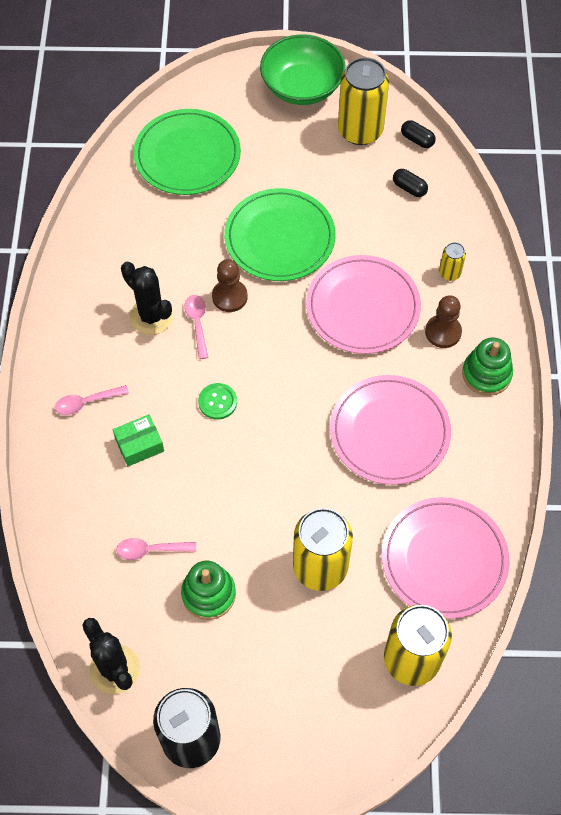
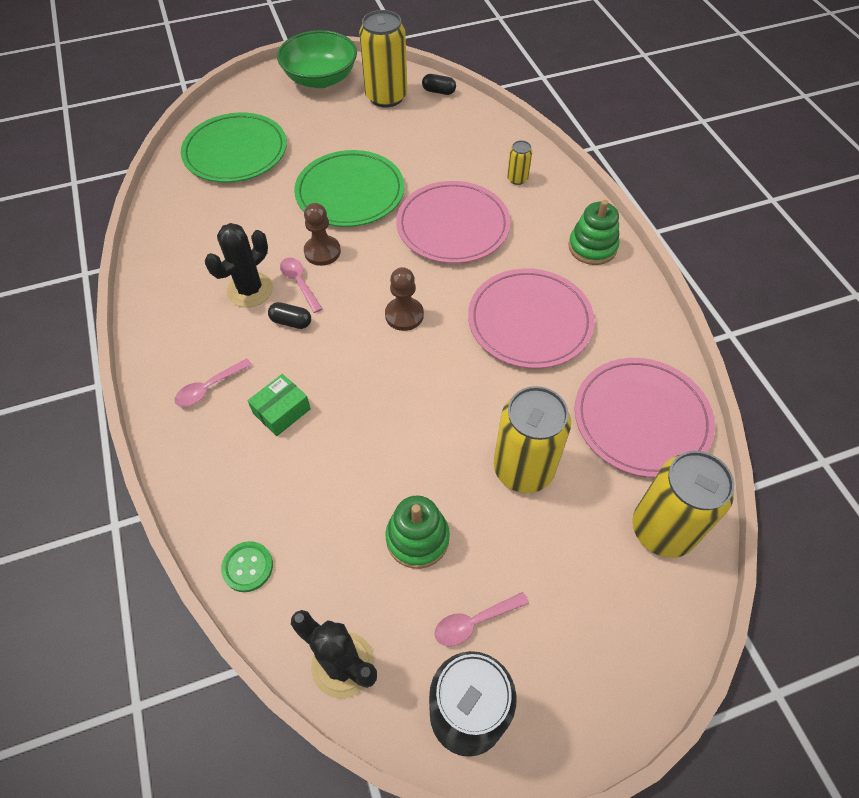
camera: 20 degrees left, 5 degrees down
pink spoon [116,538,196,560] -> pink spoon moved to [434,592,529,646]
black cactus [121,262,173,335] -> black cactus turned 75 degrees counterclockwise [205,223,273,307]
green button [198,383,237,420] -> green button moved to [221,541,273,592]
black capsule [393,169,428,197] -> black capsule moved to [268,302,311,329]
brown pawn [425,295,462,348] -> brown pawn moved to [385,267,424,331]

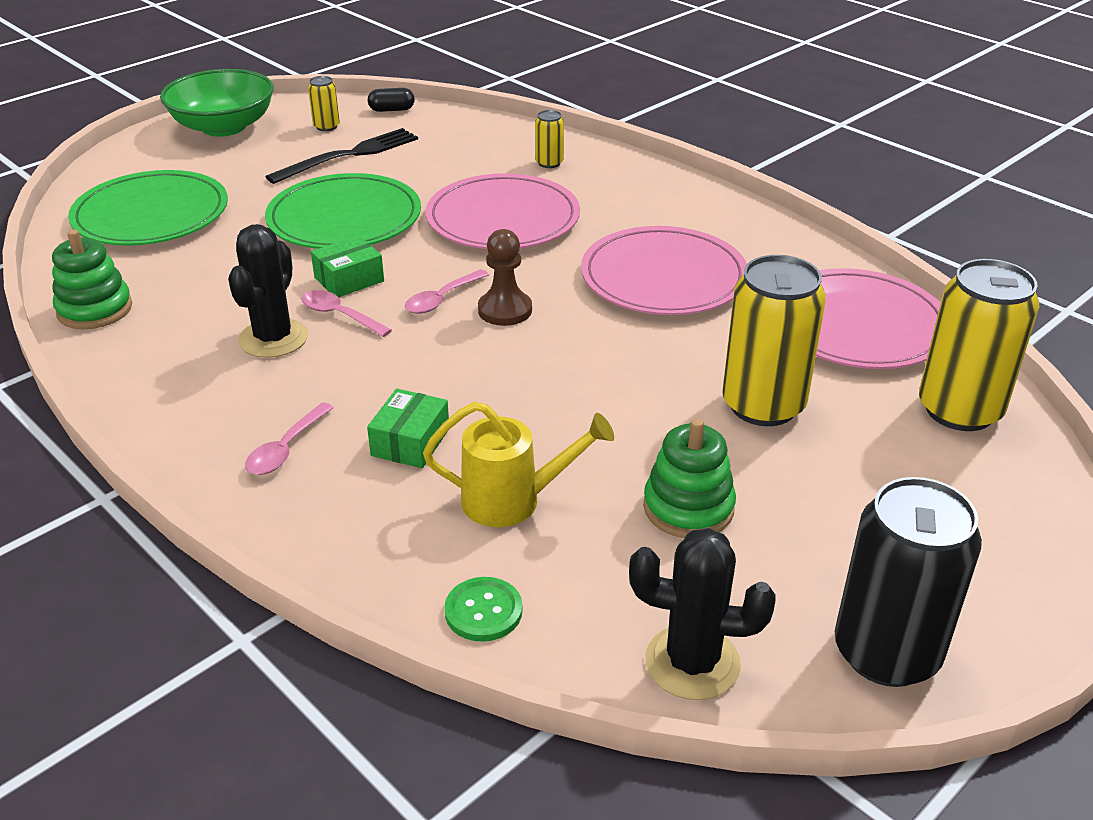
camera: 25 degrees left, 20 degrees down
black capsule [268,302,311,329] -> none
brown pawn [304,203,341,266] -> green box [311,236,384,297]
yellow can [359,10,407,108] -> yellow can [308,76,340,131], size x0.46
pink spoon [434,592,529,646] -> pink spoon moved to [405,269,489,314]
green stacking toy [568,200,619,265] -> green stacking toy moved to [52,229,132,329]
none -> black fork [265,128,418,184]
none -> yellow watering can [423,402,614,527]

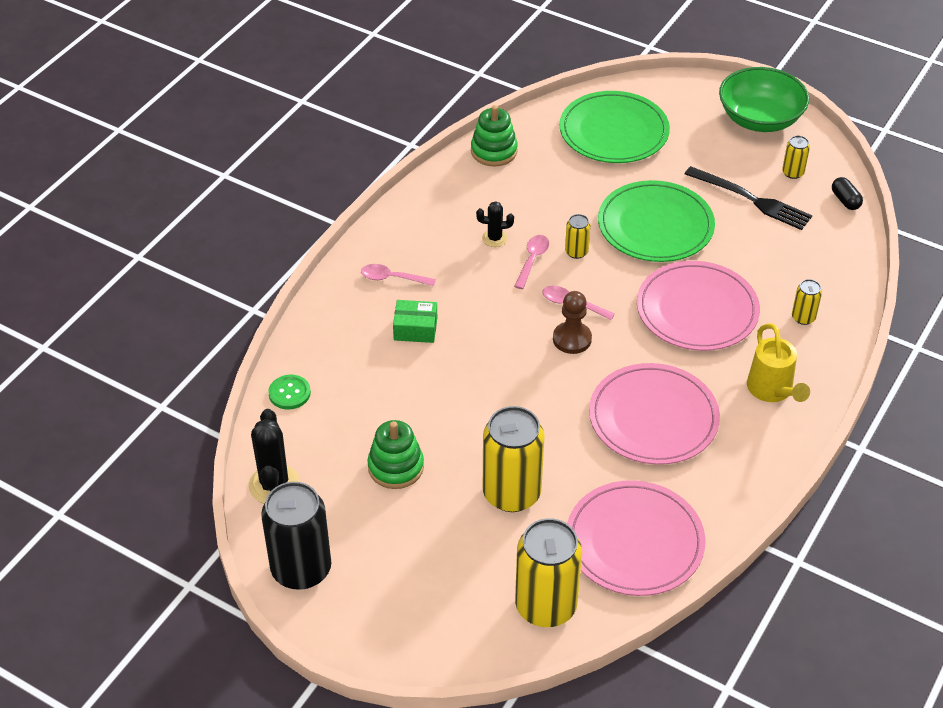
camera: 75 degrees right, 10 degrees up
black cactus [228,224,308,358] -> black cactus [476,201,514,247], size x0.57
green box [311,236,384,297] -> yellow can [565,214,590,259]
yellow watering can [423,402,614,527] -> yellow watering can moved to [747,324,810,402]

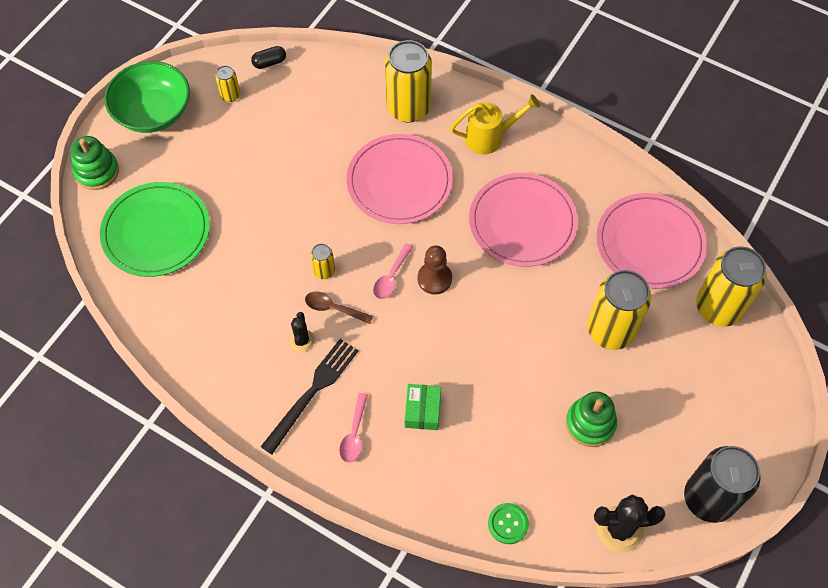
camera: 90 degrees left, 15 degrees up
green stacking toy [471,105,518,167] -> green stacking toy moved to [71,136,119,190]
pink spoon [514,235,549,289] -> brown spoon [305,292,373,324]
green plate [598,180,715,262] -> none
black fork [685,166,812,230] -> black fork moved to [261,339,359,454]
yellow can [792,279,822,325] -> yellow can [385,40,432,122], size x2.18

